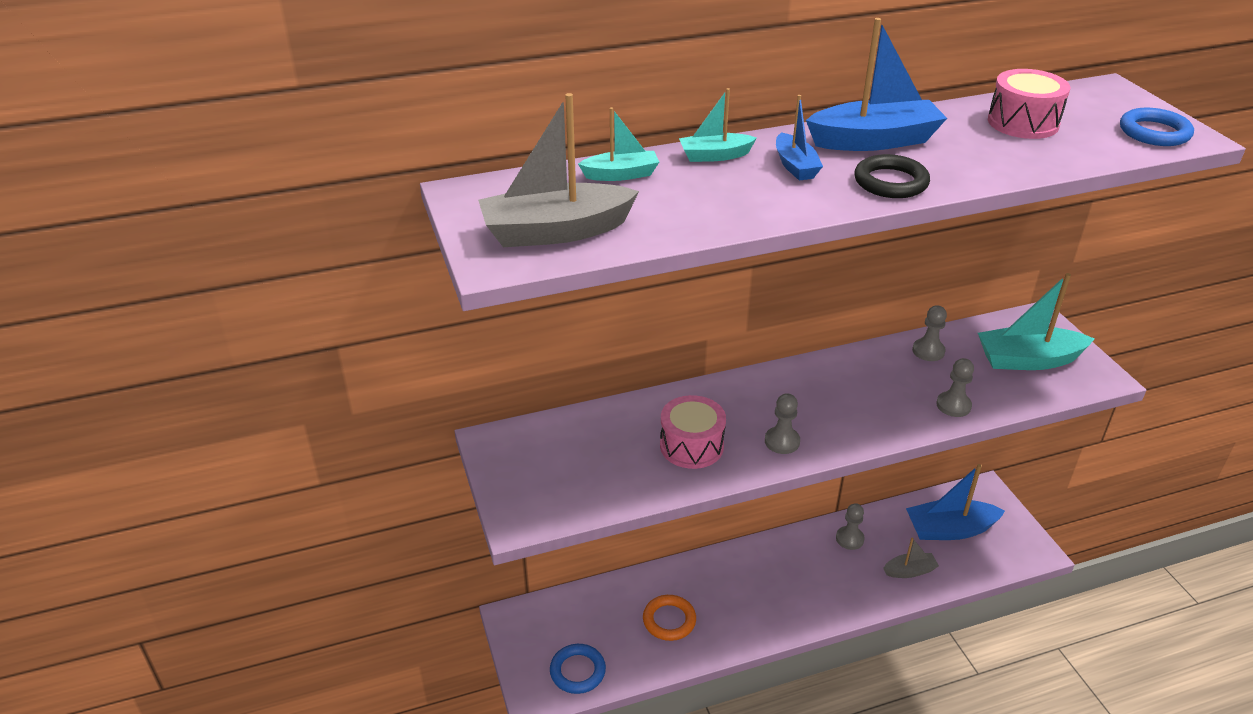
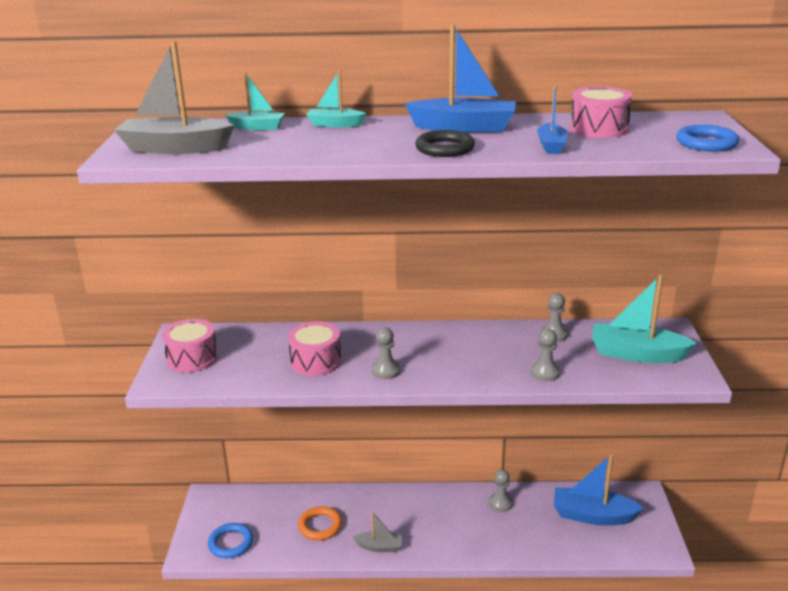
camera: 20 degrees right, 10 degrees down
blue boat [776,95,823,181] -> blue boat moved to [537,85,568,154]
grey boat [883,537,939,578] -> grey boat moved to [353,512,403,552]
none -> pink drum [162,319,218,373]

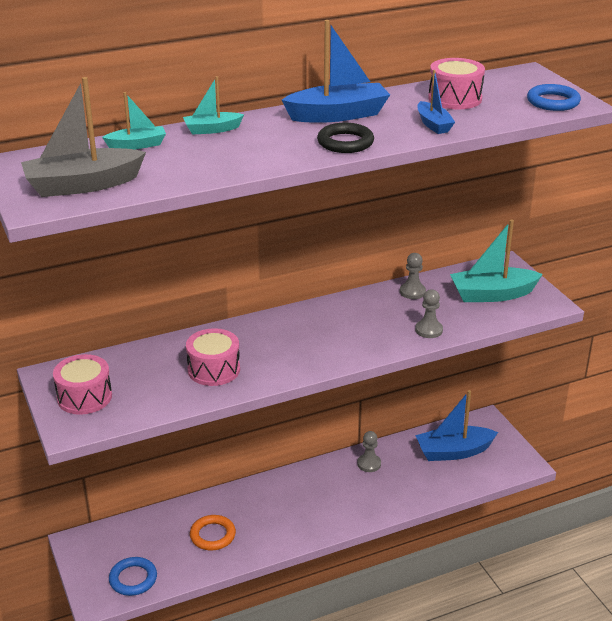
camera: 25 degrees left, 5 degrees up
grey boat [353,512,403,552] -> none
grey pawn [372,328,400,379] -> none

